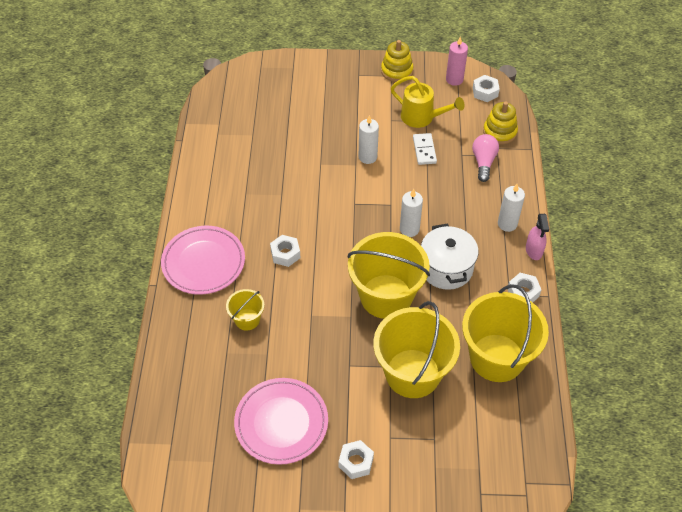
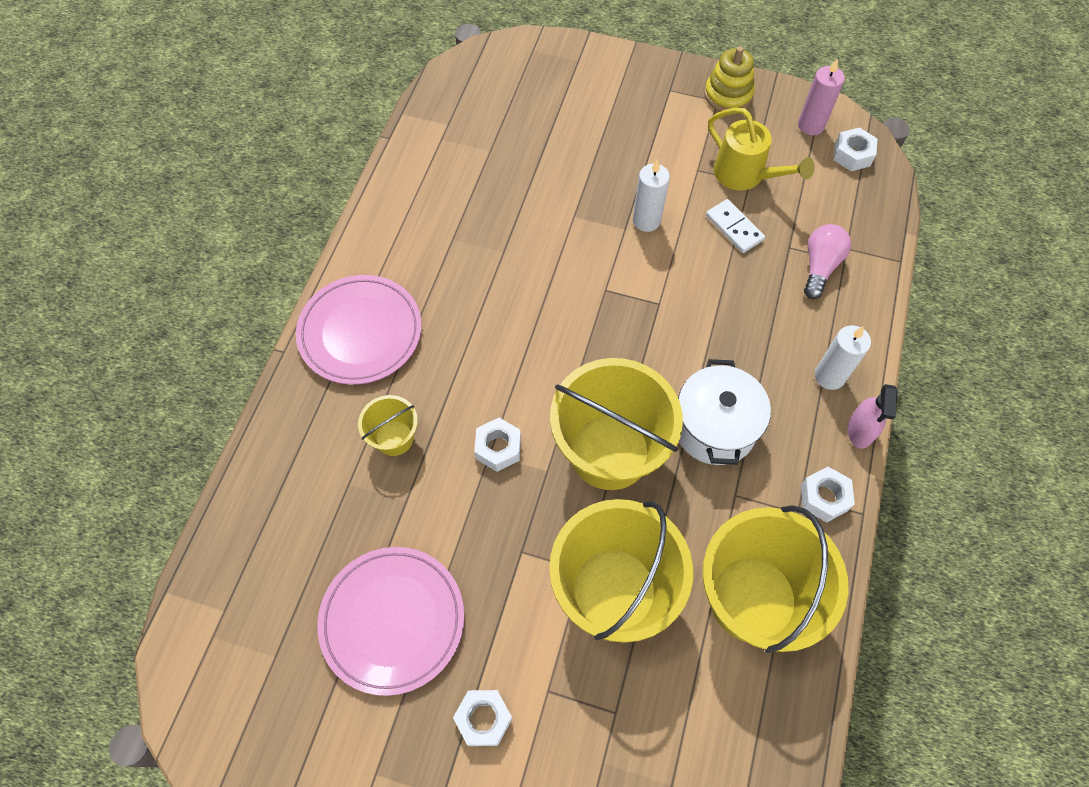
camera: 15 degrees right, 10 degrees up
white nut [270,235,300,267] -> white nut moved to [474,418,521,472]
white candle [400,189,423,237] -> none
white domino [413,133,437,165] -> white domino turned 45 degrees counterclockwise [706,199,765,253]
yellow stacking toy [483,101,518,145] -> none

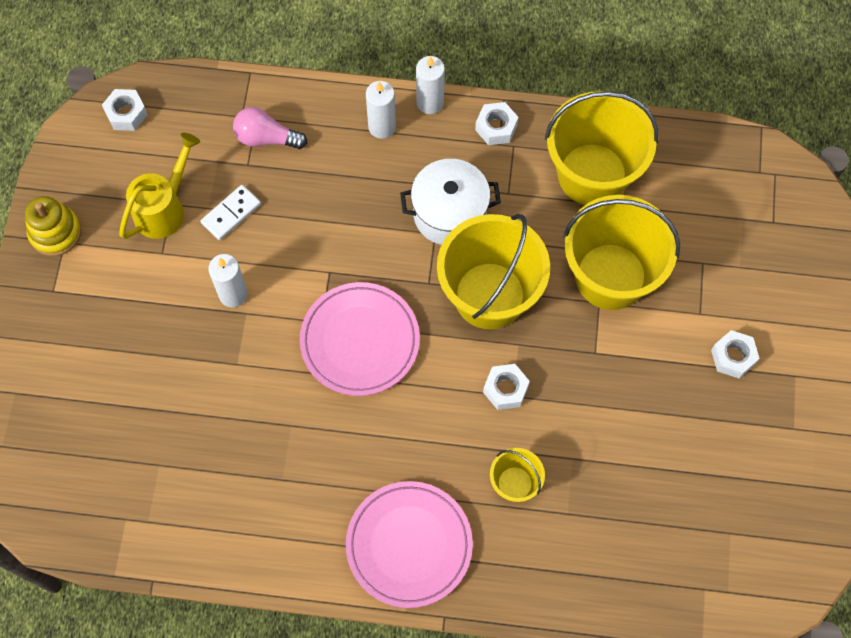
camera: 100 degrees left, 5 degrees up
pink plate [317,547,464,696] -> pink plate moved to [300,282,420,396]
pink candle [798,58,845,135] -> none
pink spray bottle [848,384,898,449] -> white candle [416,56,445,114]

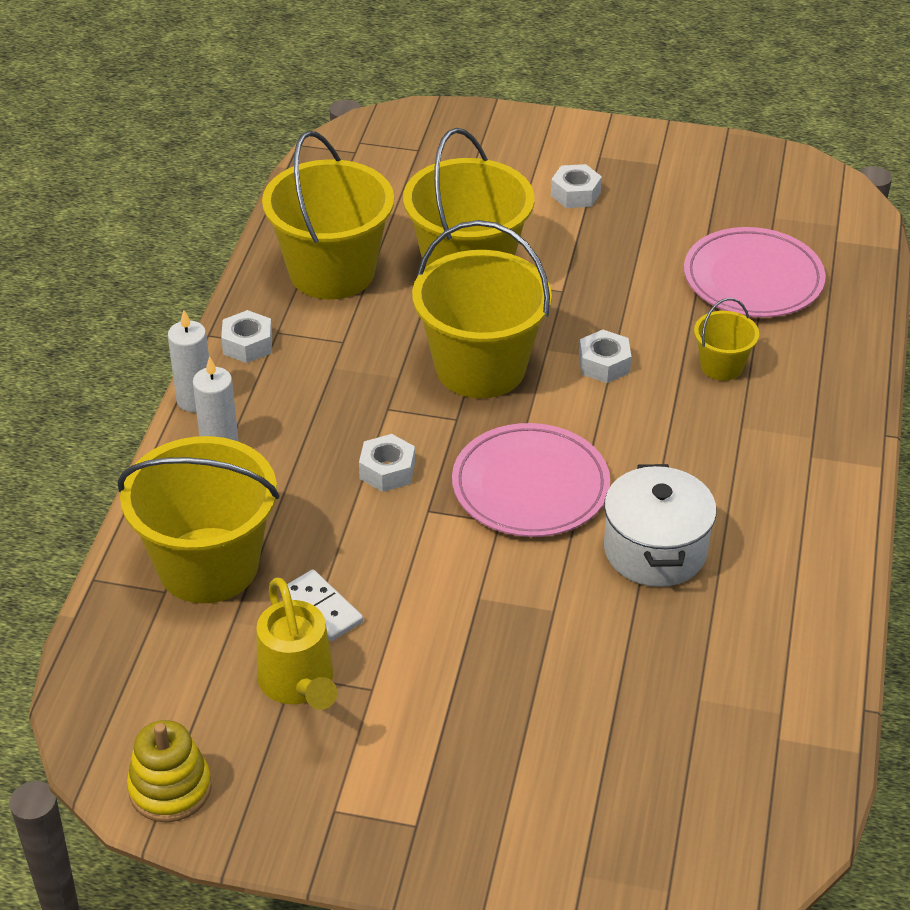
camera: 85 degrees left, 25 degrees down
yellow stacking toy [25,196,81,256] -> yellow stacking toy moved to [127,720,212,822]
white nut [102,89,148,131] -> white nut moved to [359,434,415,492]
yellow watering can [119,133,200,239] -> yellow watering can turned 150 degrees counterclockwise [256,578,337,710]
white candle [208,254,248,307] -> none
pink light bulb [233,107,307,149] -> yellow bucket [118,436,279,603]
pink plate [346,481,473,608] -> pink plate moved to [684,227,826,317]
white pot [400,159,501,245] -> white pot moved to [604,464,717,587]

